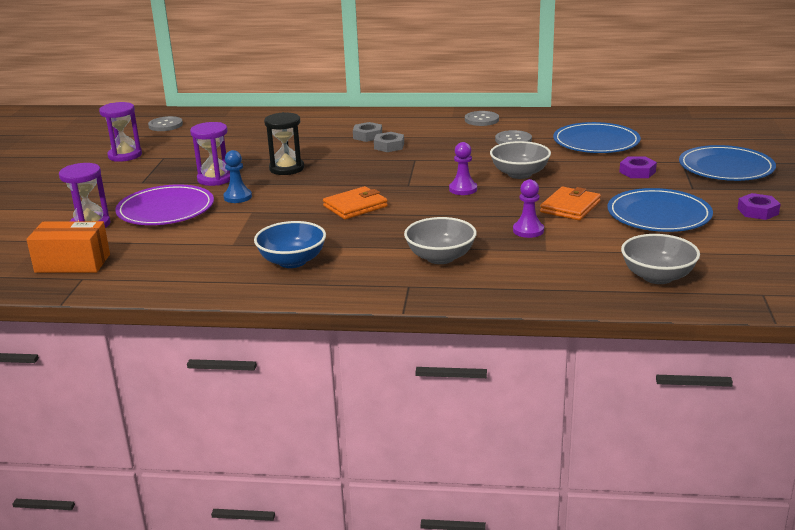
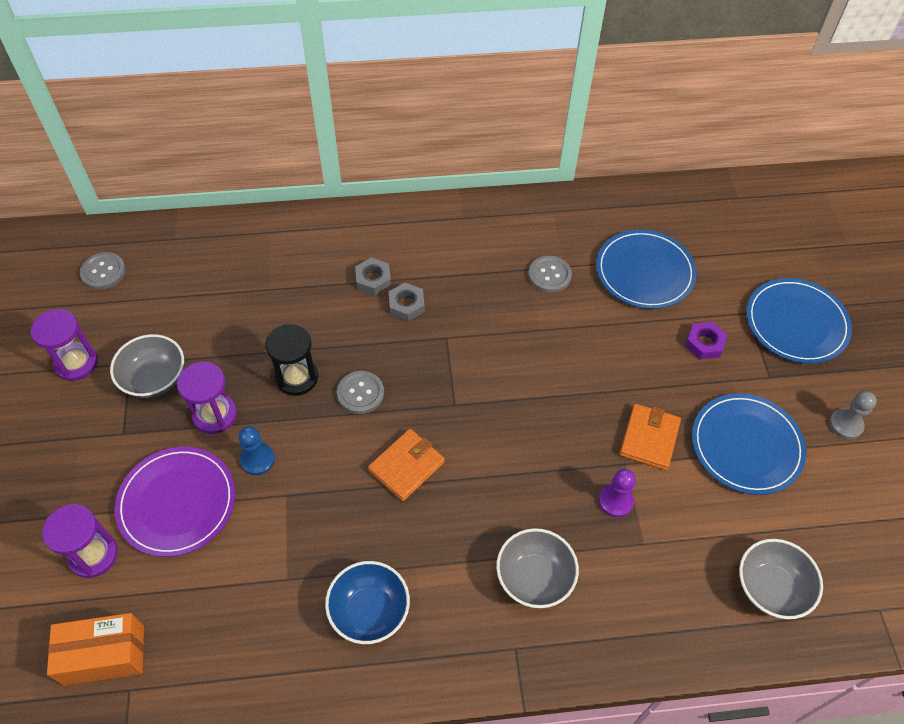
camera: 15 degrees left, 30 degrees up
purple pawn [449,142,477,195] -> none
grey button [465,111,499,126] -> grey button moved to [337,371,384,414]
grey bowl [490,141,551,179] -> grey bowl moved to [110,334,184,398]
purple nut [737,193,780,220] -> grey pawn [829,391,877,440]

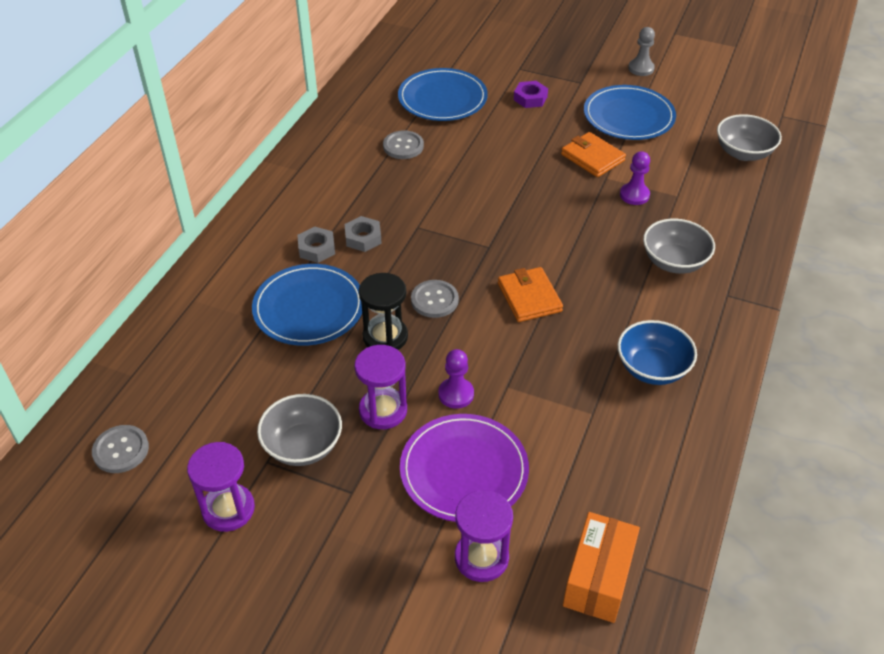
camera: 60 degrees left, 10 degrees down
blue pawn [238,426,275,475] -> purple pawn [438,349,474,409]
blue plate [746,278,852,364] -> blue plate moved to [252,264,362,346]

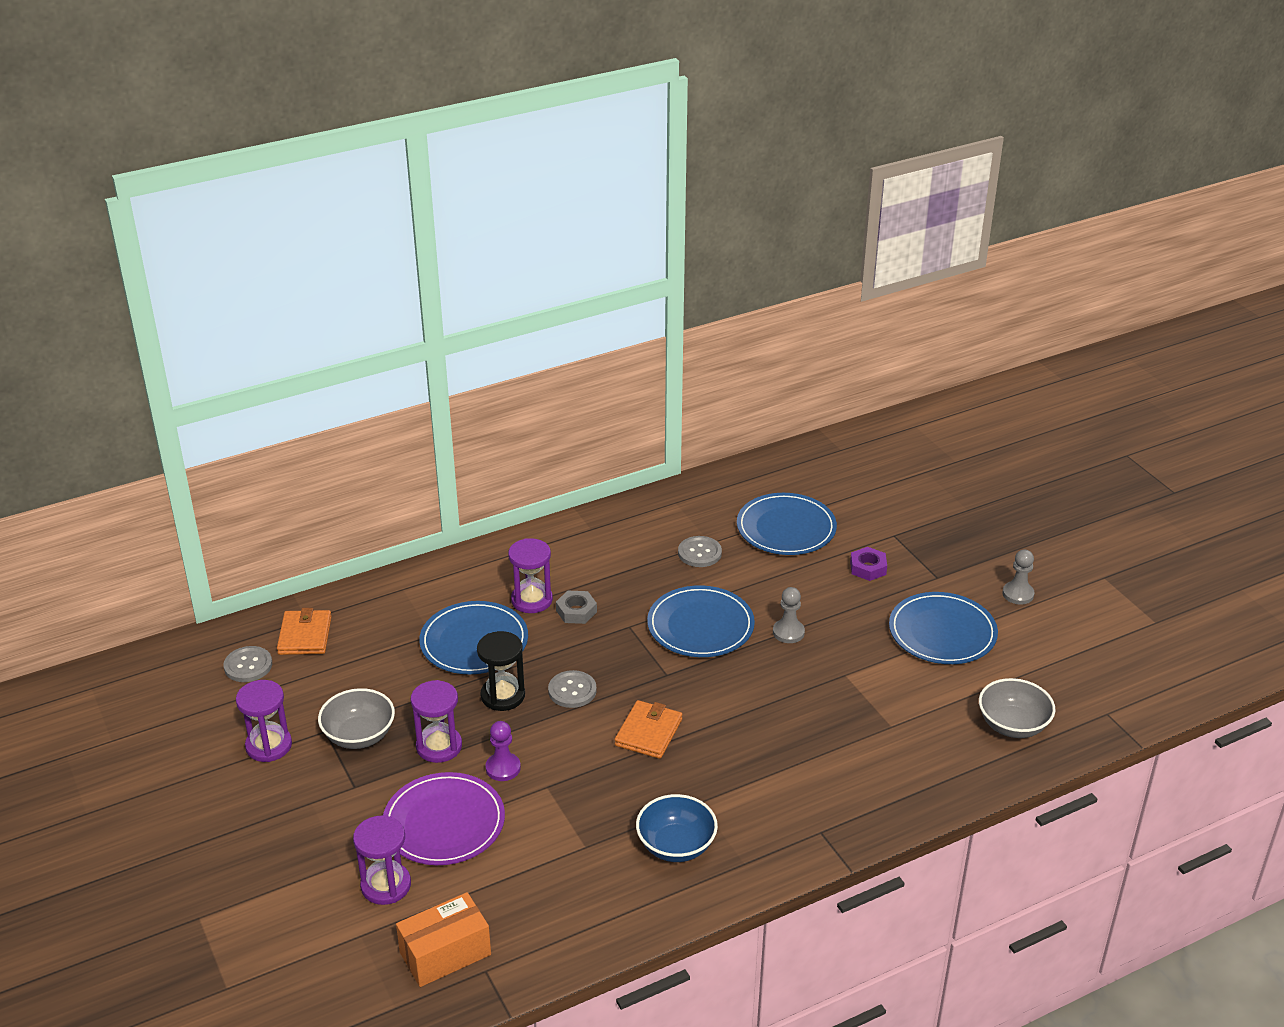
camera: 40 degrees right, 10 degrees down
grey nut [298,226,335,263] -> purple hourglass [508,538,553,613]
orange wallet [561,132,626,177] -> orange wallet moved to [277,608,332,655]
purple pawn [620,151,650,205] -> none
grey bowl [643,219,715,274] -> none
none -> blue plate [647,585,755,657]
none -> grey pawn [773,587,805,643]

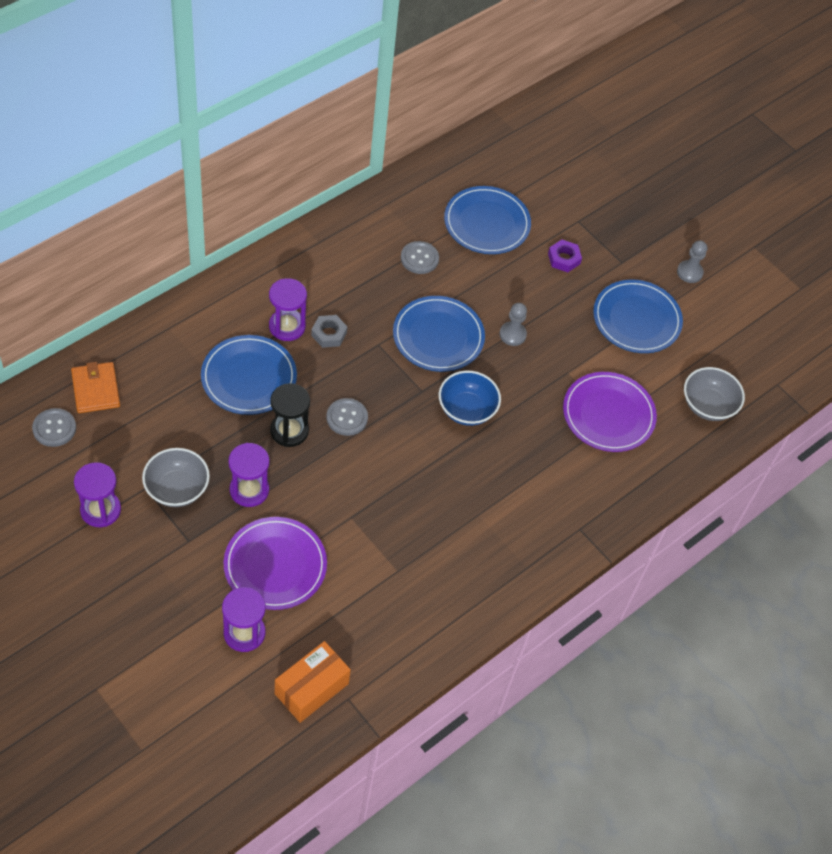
camera: 20 degrees left, 20 degrees up
purple pawn [485,721,521,781] -> none
orange wallet [614,700,682,759] -> none
blue bowl [636,794,718,862] -> blue bowl moved to [439,371,501,426]
none -> purple plate [563,372,657,452]

